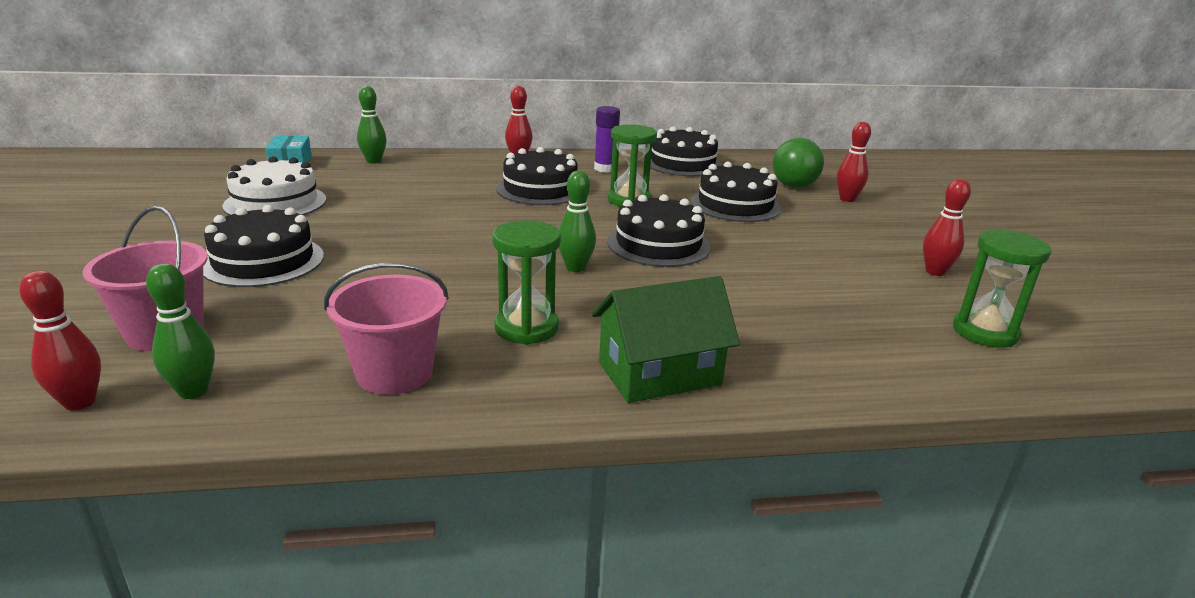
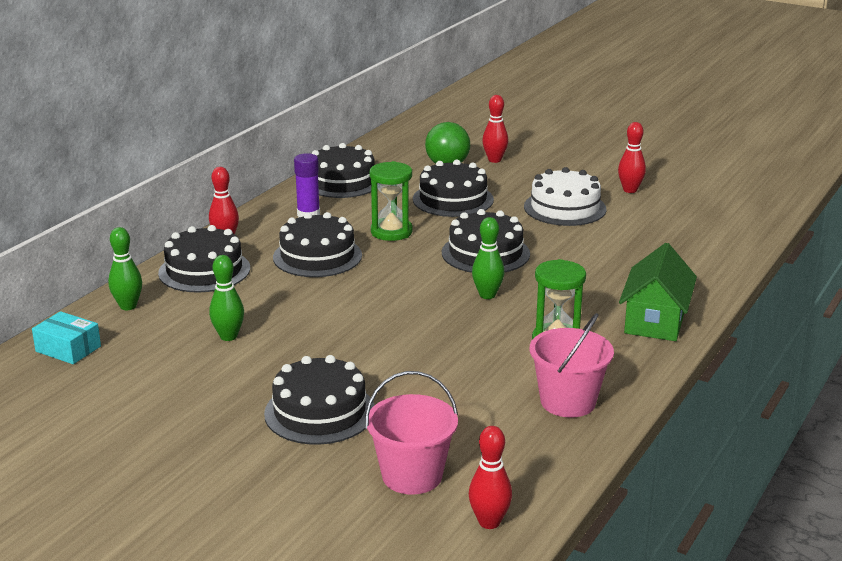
camera: 50 degrees left, 0 degrees up
green bowling pin [146,263,215,399] -> green bowling pin moved to [209,255,244,341]
white cake [222,156,326,215] -> white cake moved to [524,167,607,226]
green hourglass [953,230,1051,348] -> none
none -> black cake [158,225,250,293]

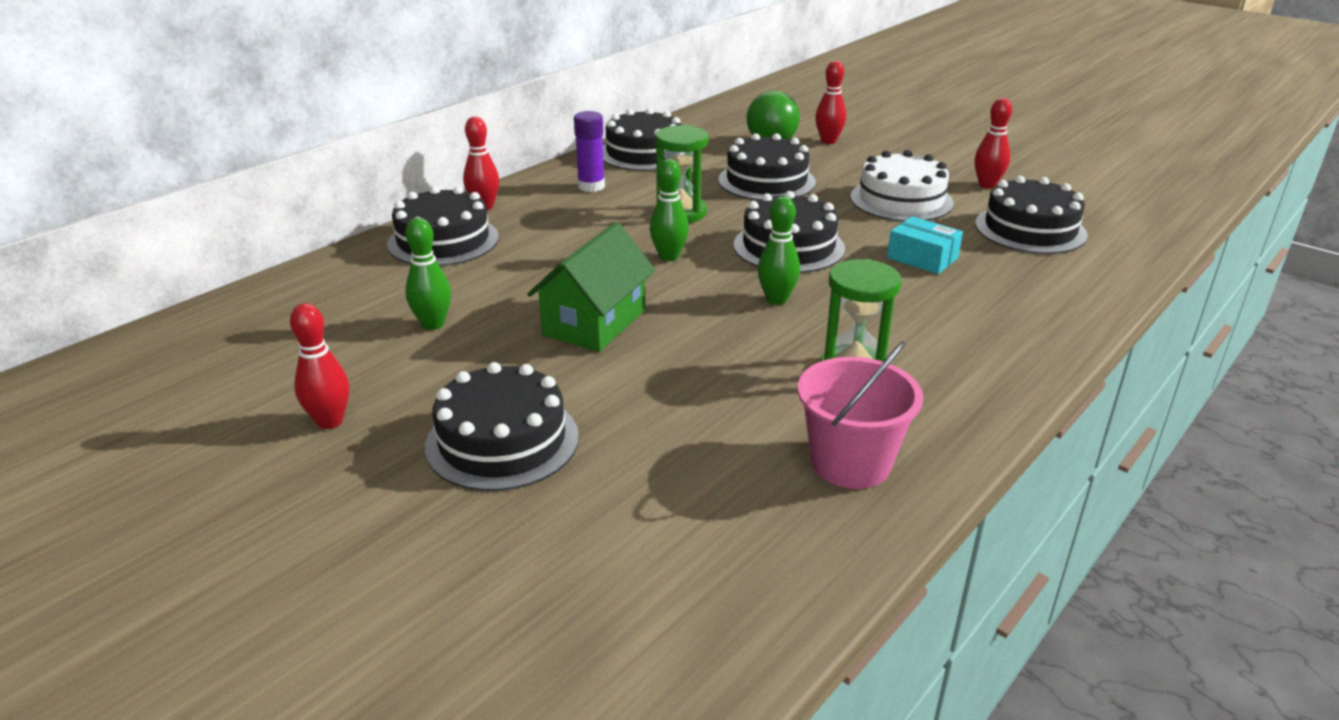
camera: 10 degrees right, 5 degrees up
turquoise box [32,311,101,364] -> turquoise box moved to [887,216,963,274]
green bowling pin [108,227,142,310] -> green bowling pin moved to [650,159,689,261]
black cake [273,212,362,277] -> black cake moved to [975,176,1088,254]
pink bucket [365,371,458,495] -> none
red bowling pin [469,426,512,529] -> red bowling pin moved to [290,303,349,429]
green house [619,243,697,341] -> green house moved to [527,222,656,352]

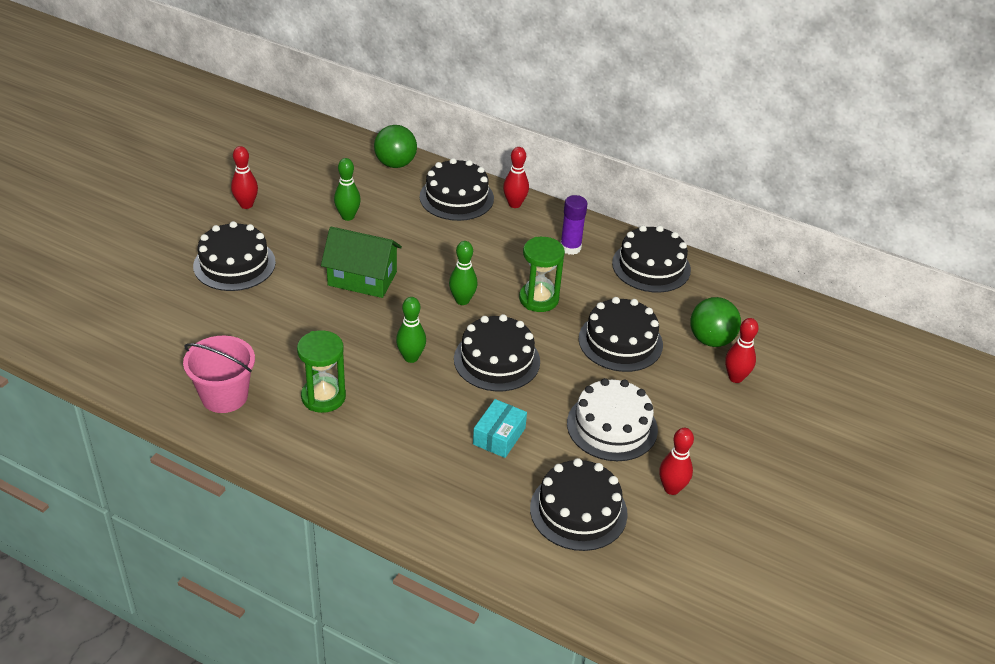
camera: 75 degrees right, 10 degrees up
none -> green ball [374,125,417,168]

